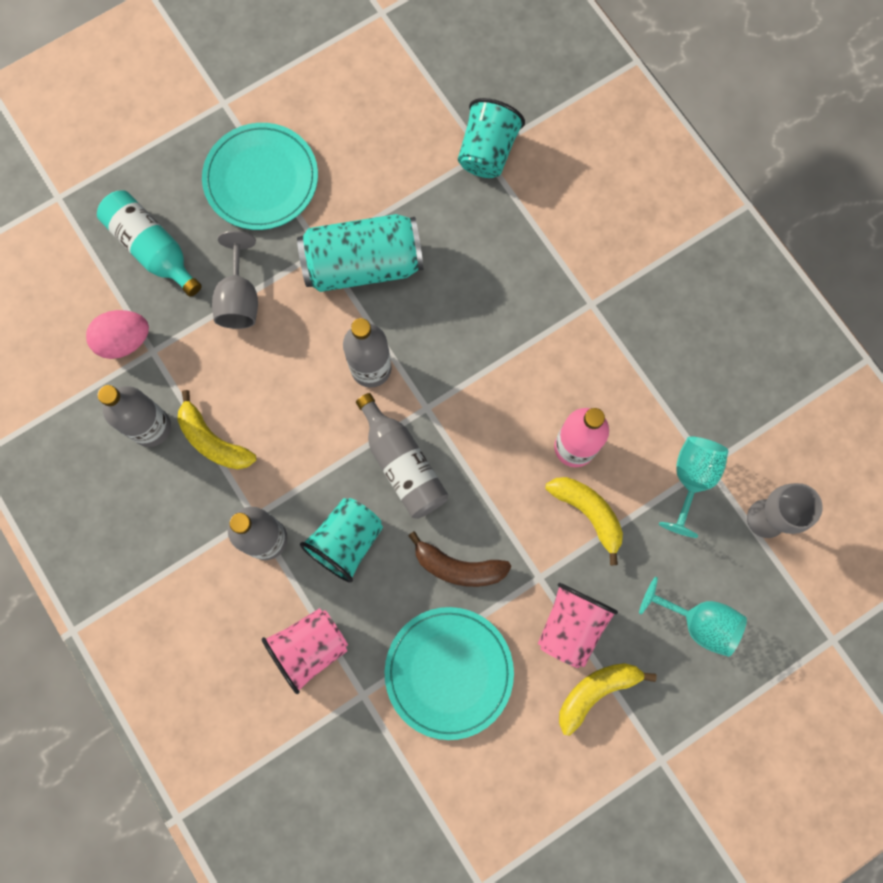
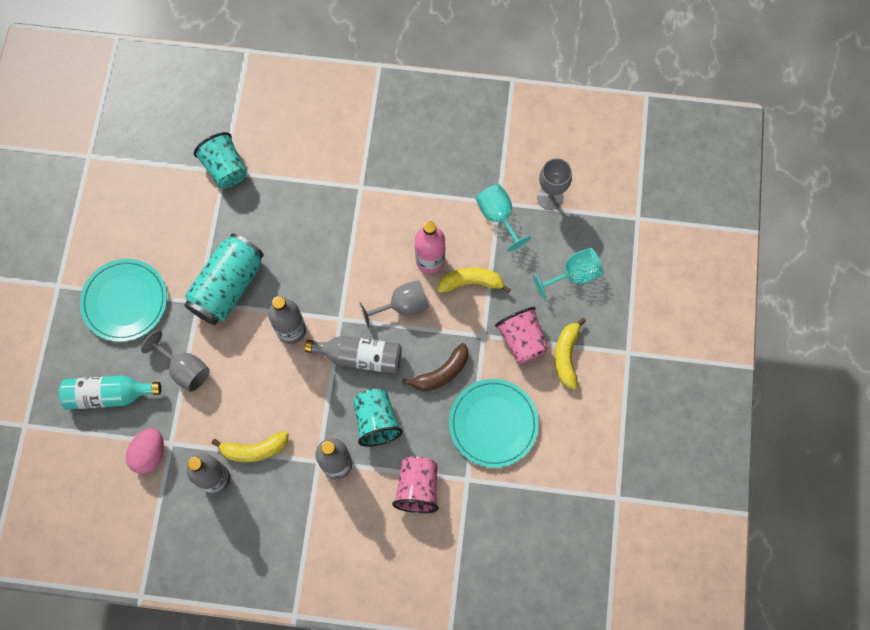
camera: 50 degrees left, 5 degrees down
none -> grey goblet [359,280,429,328]

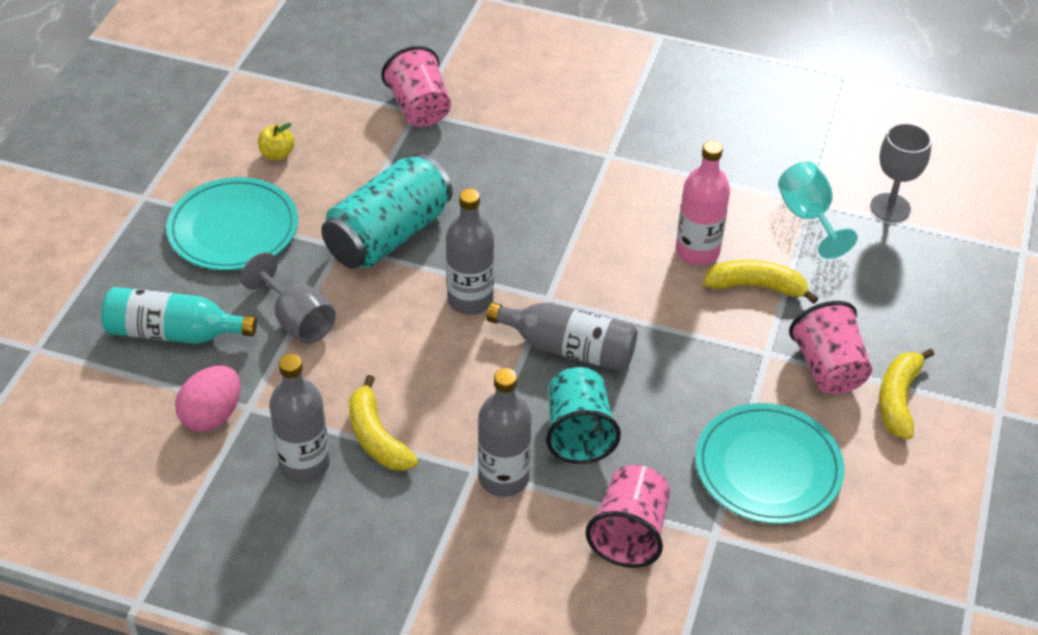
camera: 10 degrees right, 25 degrees down
turquoise cup [194,132,247,188] -> pink cup [381,46,451,127]
yellow banana [212,431,289,462] -> yellow banana turned 60 degrees clockwise [349,375,418,471]
grey goblet [359,280,429,328] -> none
brown banana [402,343,468,391] -> none
turquoise goblet [533,248,603,300] -> none
none -> yellow apple [258,123,295,160]

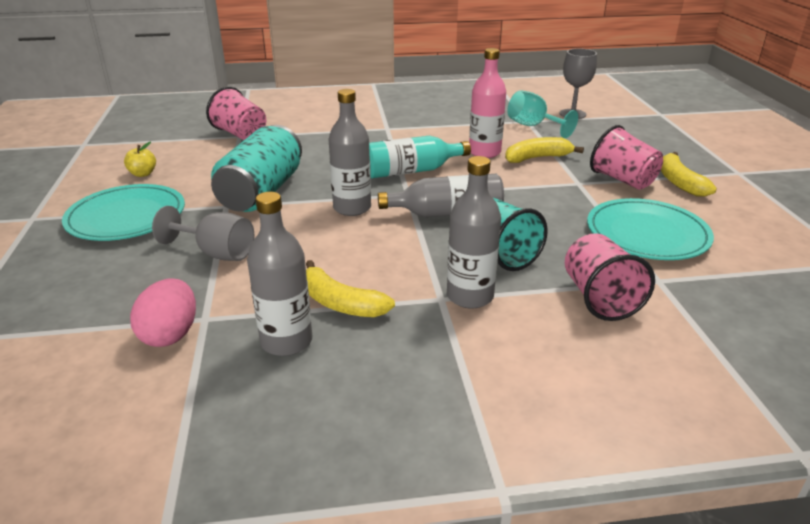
camera: 25 degrees left, 15 degrees down
turquoise bottle [101,287,257,344] -> turquoise bottle moved to [369,136,471,178]

